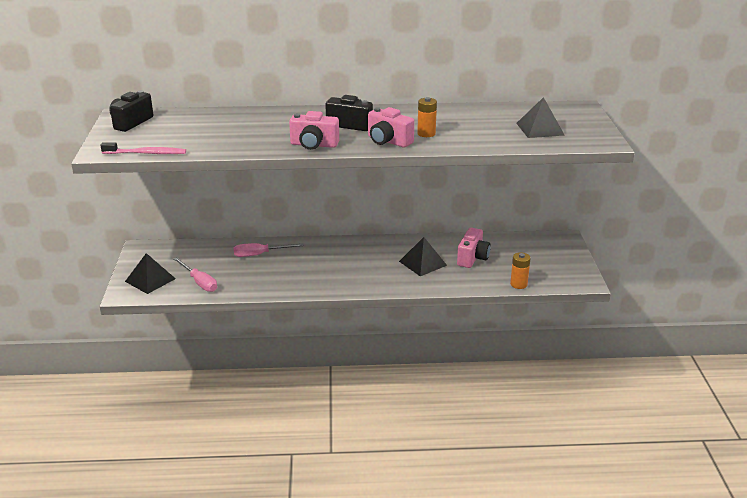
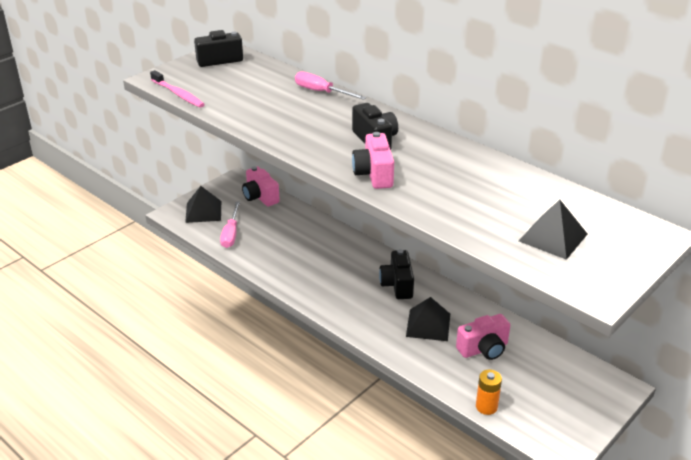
camera: 45 degrees right, 5 degrees up
pink screwdriver [234,243,304,257] -> pink screwdriver moved to [295,71,366,100]
pink camera [289,111,339,150] -> pink camera moved to [242,166,280,206]
orange battery [417,97,437,137] -> none
none -> black camera [379,249,414,299]

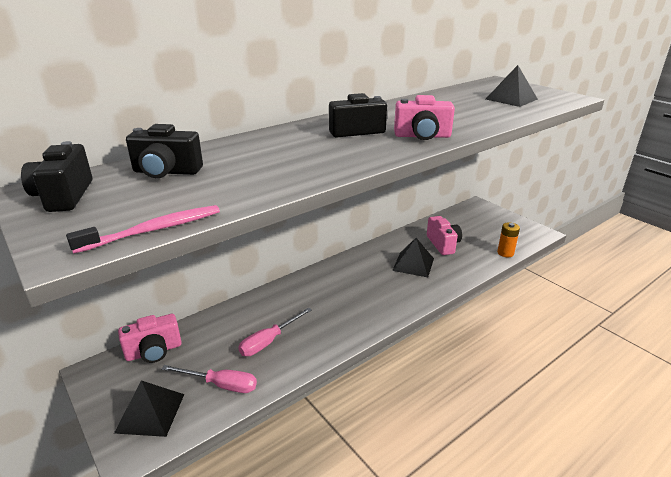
camera: 80 degrees left, 5 degrees down
pink screwdriver [295,71,366,100] -> pink screwdriver moved to [238,307,312,356]
black camera [379,249,414,299] -> black camera moved to [126,124,203,178]

